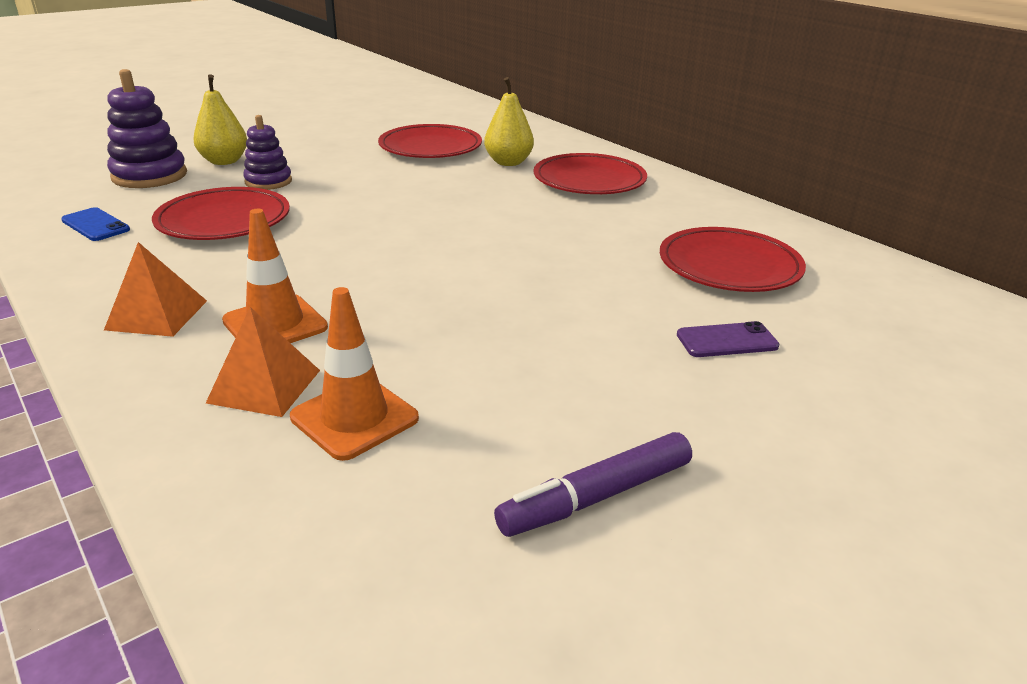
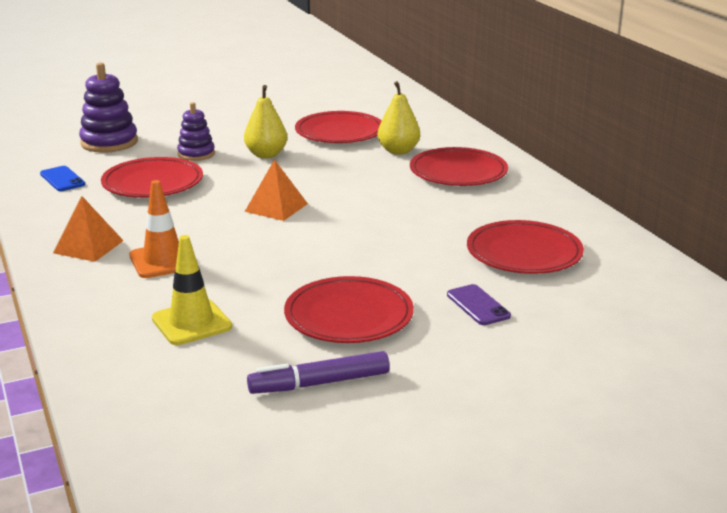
camera: 15 degrees right, 5 degrees down
yellow pear [193,74,247,165] -> yellow pear moved to [244,85,287,158]
orange pyramid [206,307,320,417] -> orange pyramid moved to [245,159,308,221]
orange traffic cone [290,287,419,461] -> yellow traffic cone [152,235,232,345]
purple phone [677,321,779,357] -> purple phone turned 60 degrees clockwise [447,284,511,325]
none -> red plate [284,276,414,343]

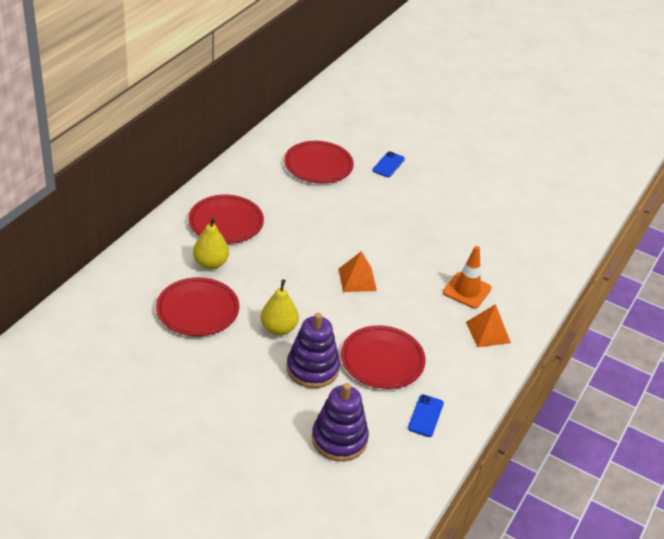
camera: 130 degrees left, 15 degrees up
yellow traffic cone [152,235,232,345] -> none
purple stacking toy [177,102,215,161] -> purple stacking toy [287,313,340,388], size x1.56
purple marker [247,351,390,394] -> none
red plate [284,276,414,343] -> none
purple phone [447,284,511,325] -> blue phone [372,151,405,177]

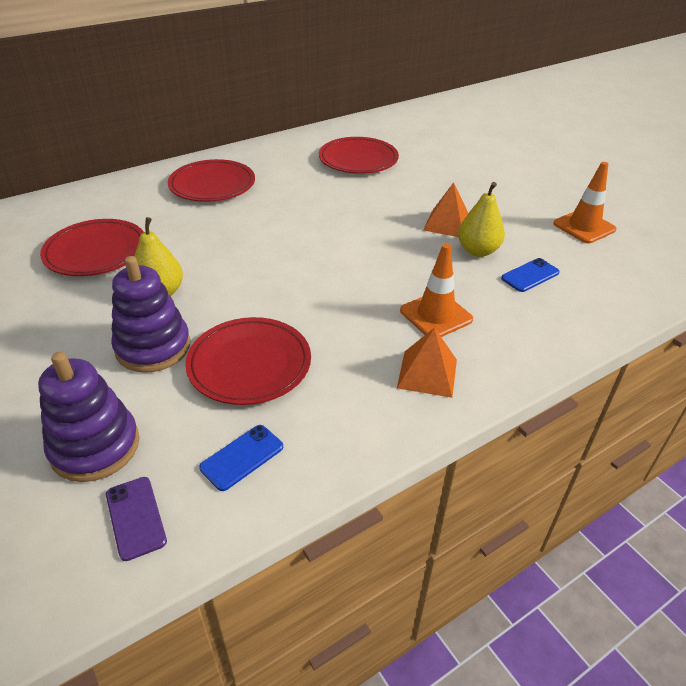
camera: 30 degrees right, 0 degrees up
yellow pear [193,217,229,269] -> yellow pear moved to [458,182,505,257]
orange pyramid [339,251,377,292] -> orange pyramid moved to [423,182,468,237]
blue phone [372,151,405,177] -> blue phone moved to [501,258,560,292]
none -> purple phone [106,477,167,561]
none -> orange traffic cone [553,162,616,243]

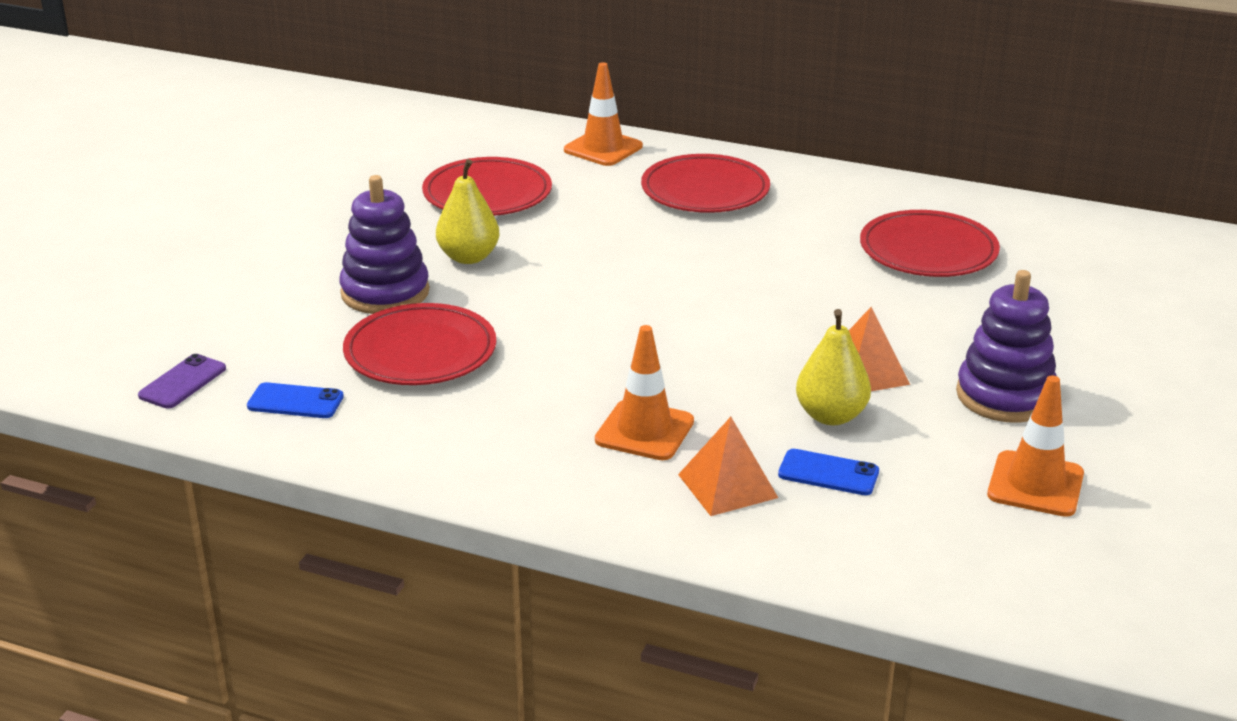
camera: 55 degrees right, 10 degrees down
purple stacking toy [38,352,139,482] -> purple stacking toy moved to [956,270,1057,423]
orange pyramid [397,328,457,398] -> orange pyramid moved to [678,417,778,516]
none -> orange traffic cone [564,62,643,166]

